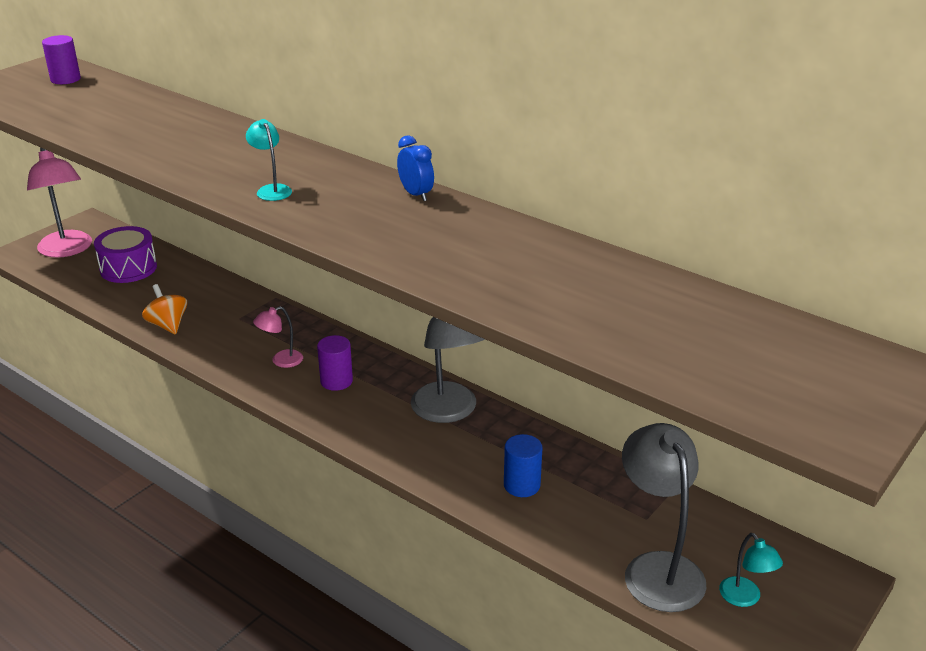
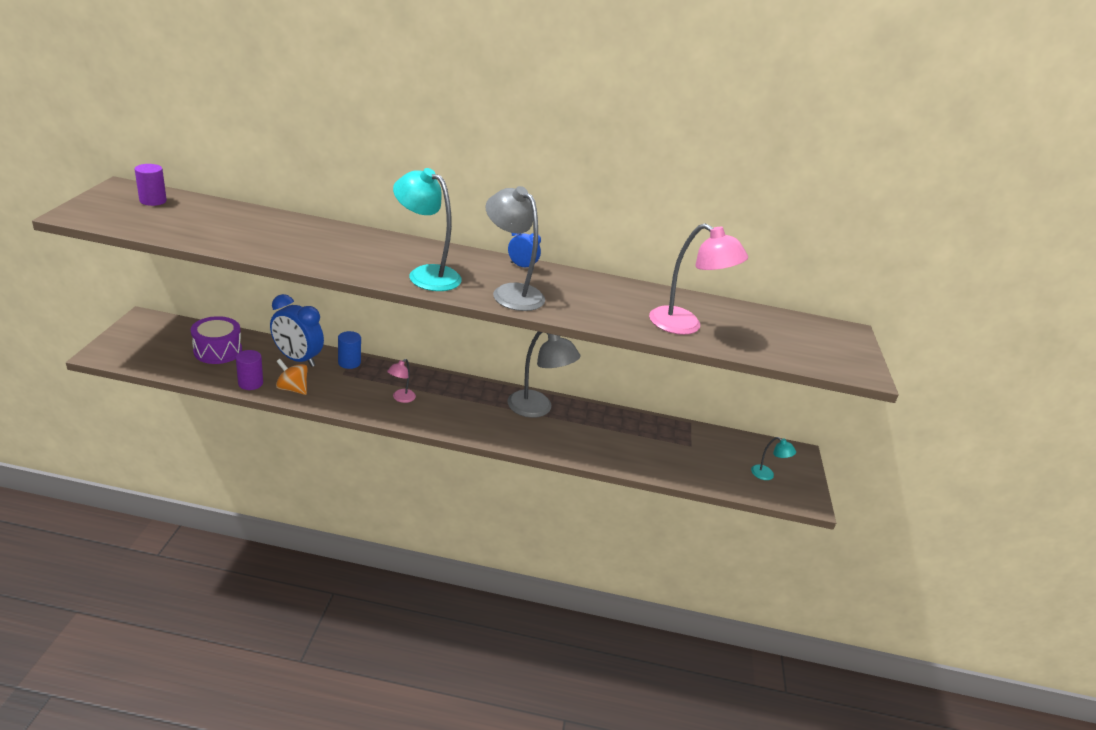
camera: 35 degrees left, 0 degrees up
pink lamp [27,147,92,258] -> pink lamp moved to [649,224,748,335]
turquoise lamp [246,119,292,201] -> turquoise lamp [393,168,462,291], size x2.03
purple cylinder [317,335,353,391] -> purple cylinder moved to [236,350,263,390]
blue cylinder [504,434,543,497] -> blue cylinder moved to [338,331,361,369]
grey lamp [622,423,706,612] -> grey lamp moved to [486,186,545,311]
none -> blue clock [270,294,324,367]

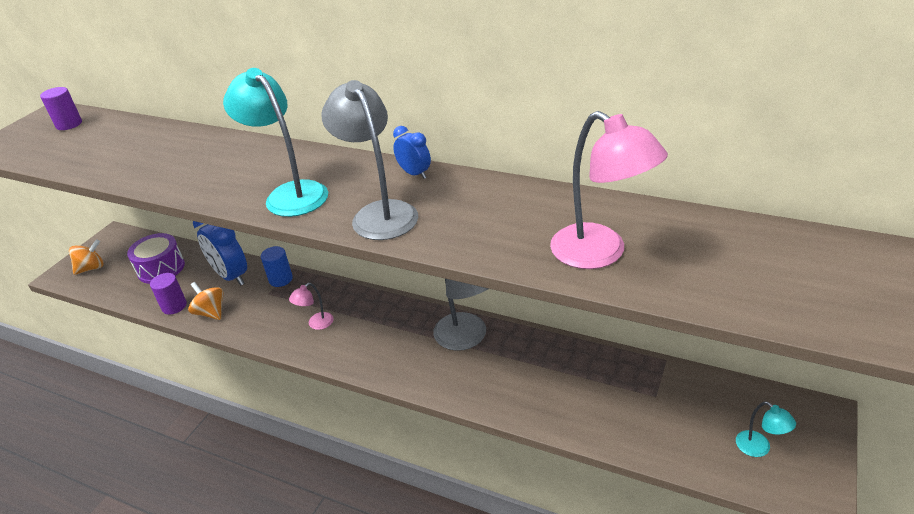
camera: 25 degrees right, 5 degrees up
none -> orange spinning top [69,239,104,275]

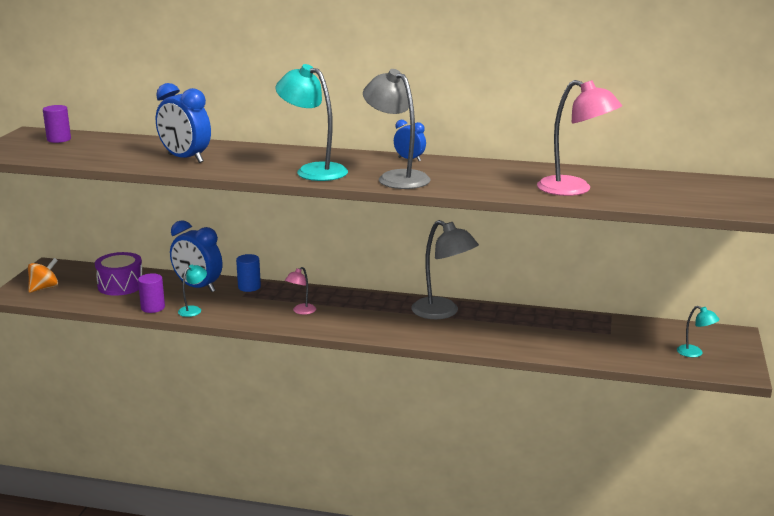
camera: 15 degrees left, 15 degrees down
orange spinning top [188,282,223,320] -> turquoise lamp [178,264,207,317]
none -> blue clock [156,83,211,163]

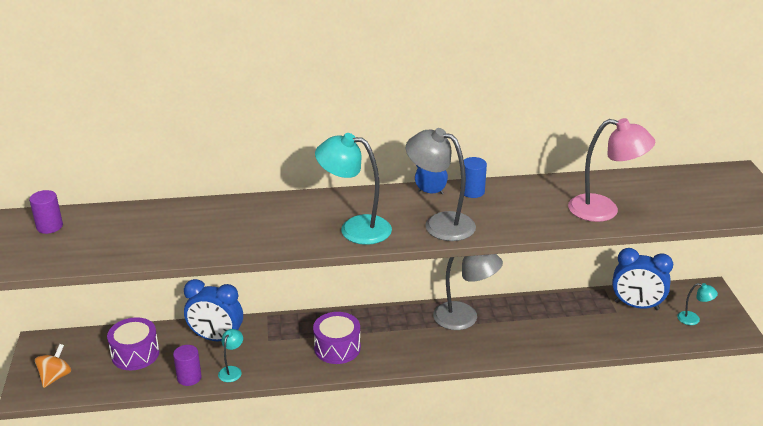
camera: 20 degrees left, 10 degrees up
blue clock [156,83,211,163] -> blue clock moved to [612,248,673,310]
blue cylinder [236,254,261,292] -> blue cylinder moved to [464,157,487,198]
pink lamp [285,267,316,315] -> purple drum [313,312,361,364]

